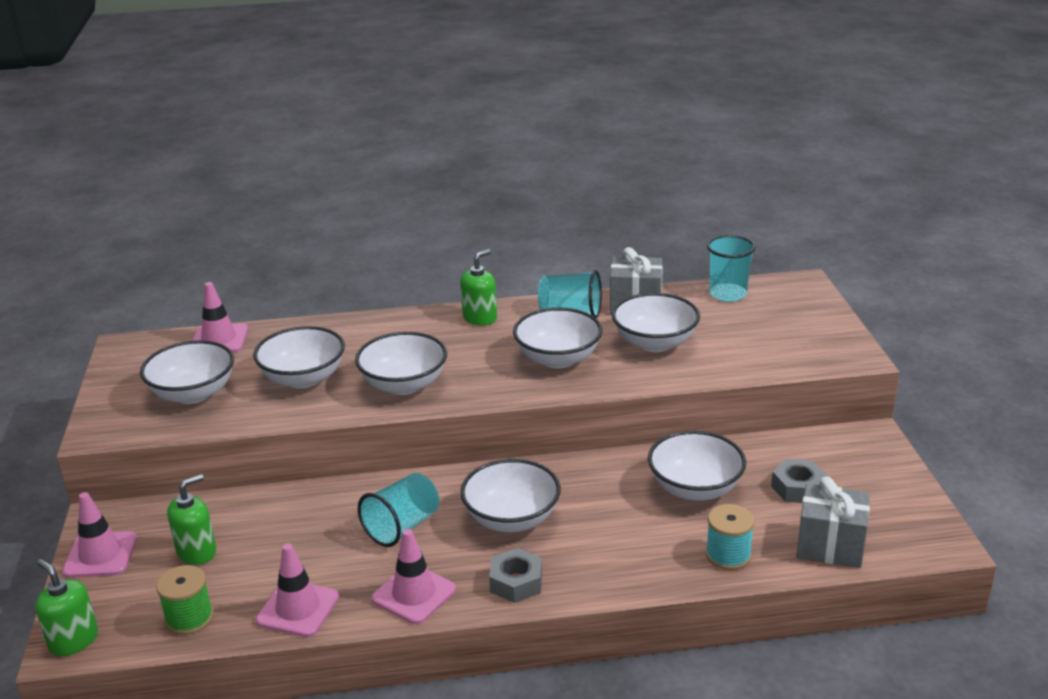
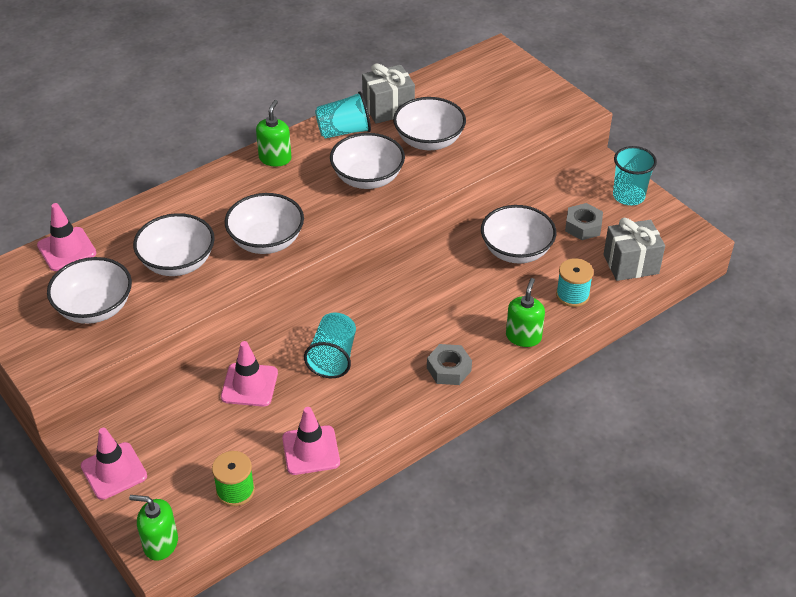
camera: 30 degrees left, 15 degrees up
green soap dispenser [167,474,216,565] -> green soap dispenser moved to [506,278,545,347]
pink traffic cone [371,529,456,624] -> pink traffic cone moved to [221,341,278,407]
white bowl [460,459,561,532] -> none
turquoise cup [707,235,756,302] -> turquoise cup moved to [613,146,657,205]

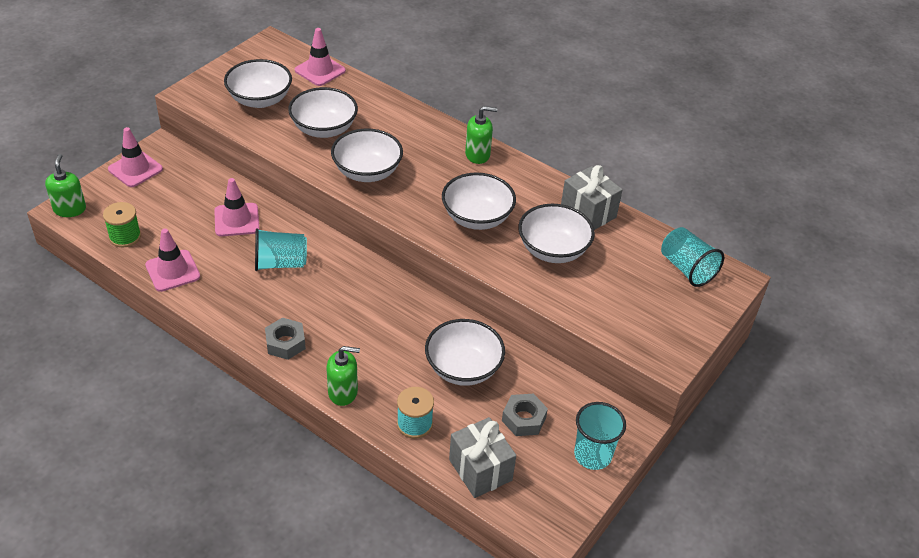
camera: 70 degrees right, 0 degrees up
turquoise cup [315,91,371,139] -> turquoise cup moved to [661,227,724,287]

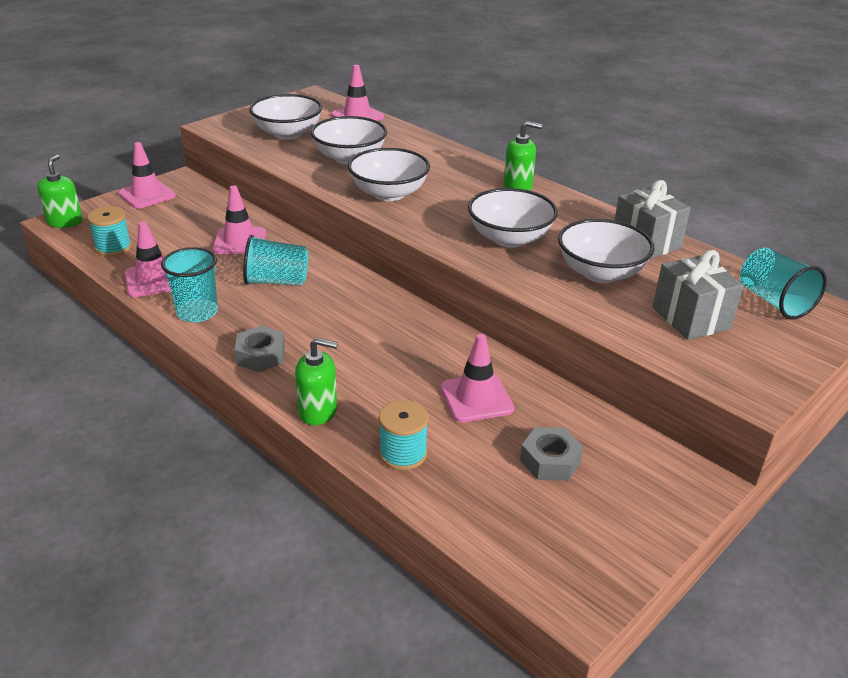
camera: 10 degrees right, 10 degrees down
green spool [103,202,141,247] -> turquoise spool [87,206,132,256]
white bowl [425,319,505,386] -> pink traffic cone [440,334,514,422]
grey gift [449,417,516,498] -> grey gift moved to [652,250,744,340]
turquoise cup [574,402,626,470] -> turquoise cup moved to [161,247,218,322]

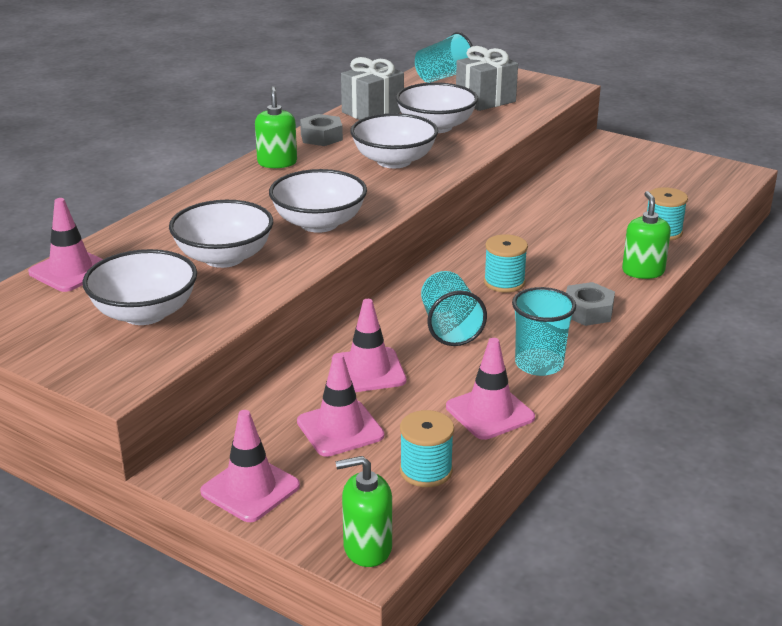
camera: 100 degrees left, 5 degrees down
pink traffic cone [440,334,514,422] -> pink traffic cone moved to [297,353,384,457]
grey nut [520,427,584,481] -> grey nut moved to [300,114,343,146]
none -> turquoise spool [484,234,528,293]

